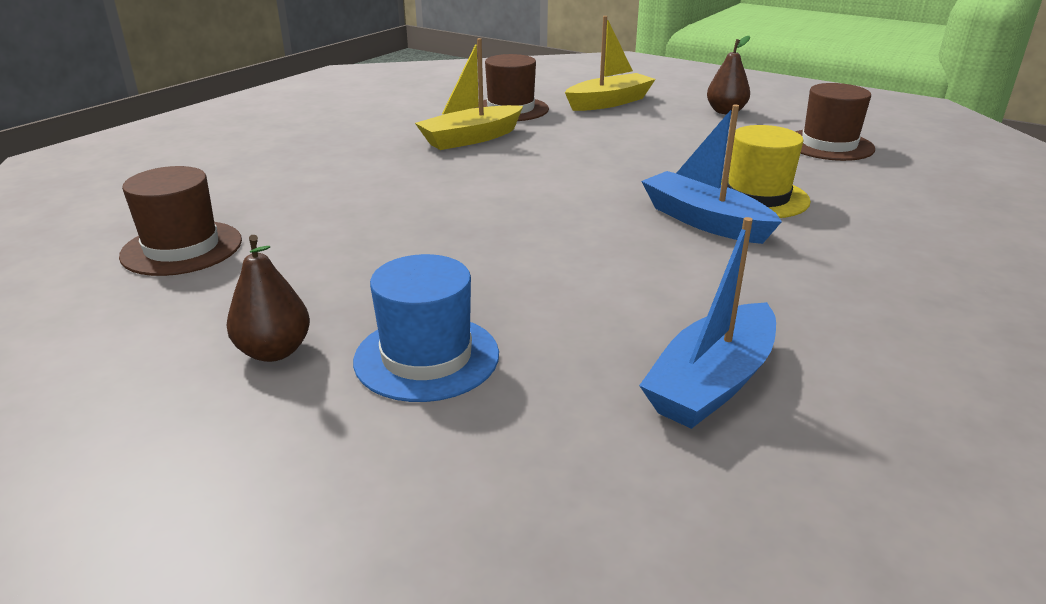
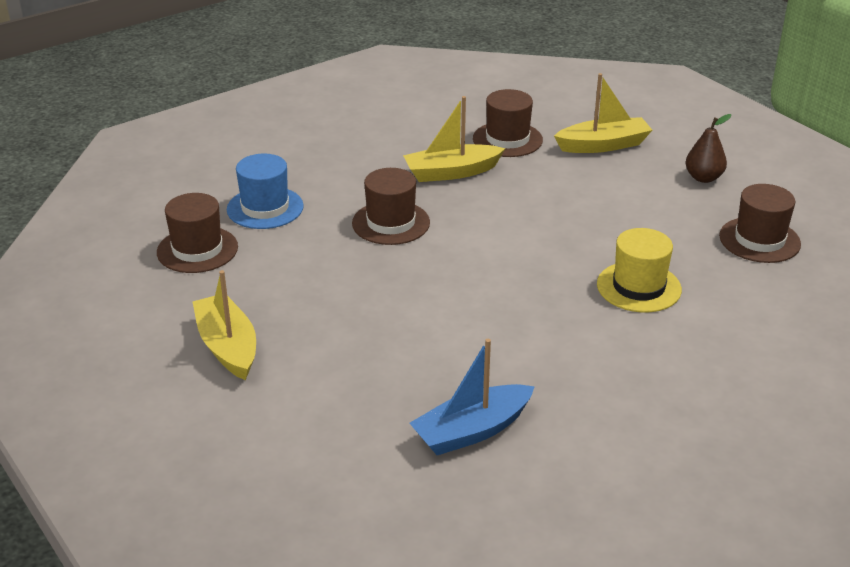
camera: 20 degrees right, 5 degrees up
brown pear [226,235,310,362] -> yellow boat [192,270,256,380]
blue hat [353,254,499,402] -> blue hat moved to [227,154,304,229]
blue boat [641,105,782,244] -> none
none -> brown hat [352,168,430,245]

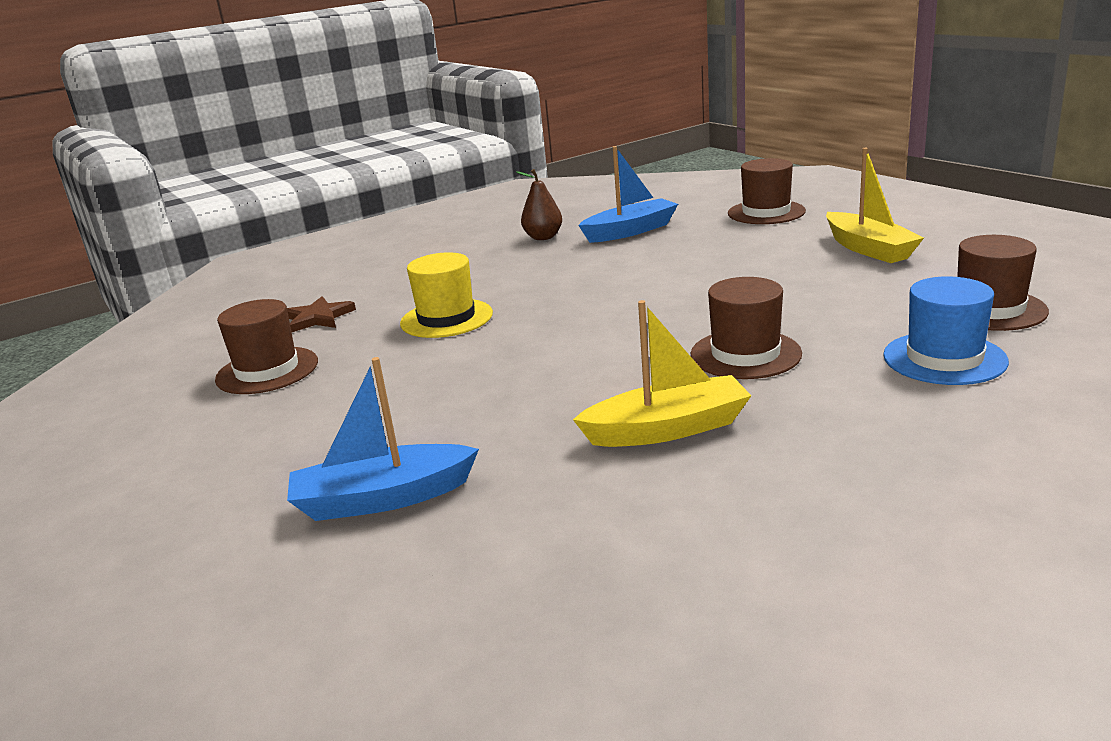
camera: 175 degrees left, 10 degrees down
brown hat [473,89,543,157] -> brown hat moved to [728,158,806,224]
yellow boat [554,73,652,153] -> blue boat [287,357,479,521]
brown pear [686,114,731,183] -> brown pear moved to [516,169,562,240]
none -> brown star [287,296,356,332]

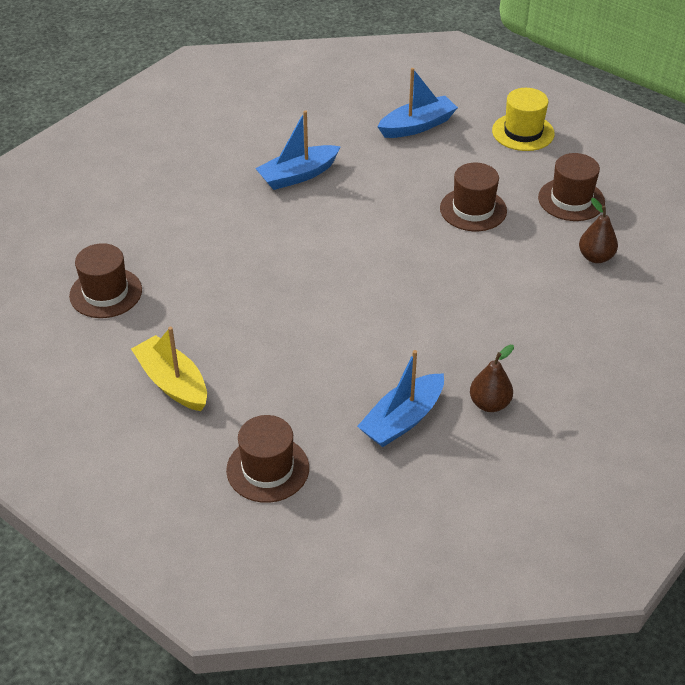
camera: 160 degrees right, 20 degrees up
brown star [287,296,356,332] -> brown pear [579,198,618,263]
yellow hat [400,252,493,338] -> yellow hat moved to [492,88,555,151]
yellow boat [573,300,752,447] -> blue boat [255,110,341,190]
brown hat [691,277,802,379] -> brown hat moved to [440,163,507,231]
blue hat [883,276,1009,385] -> none

